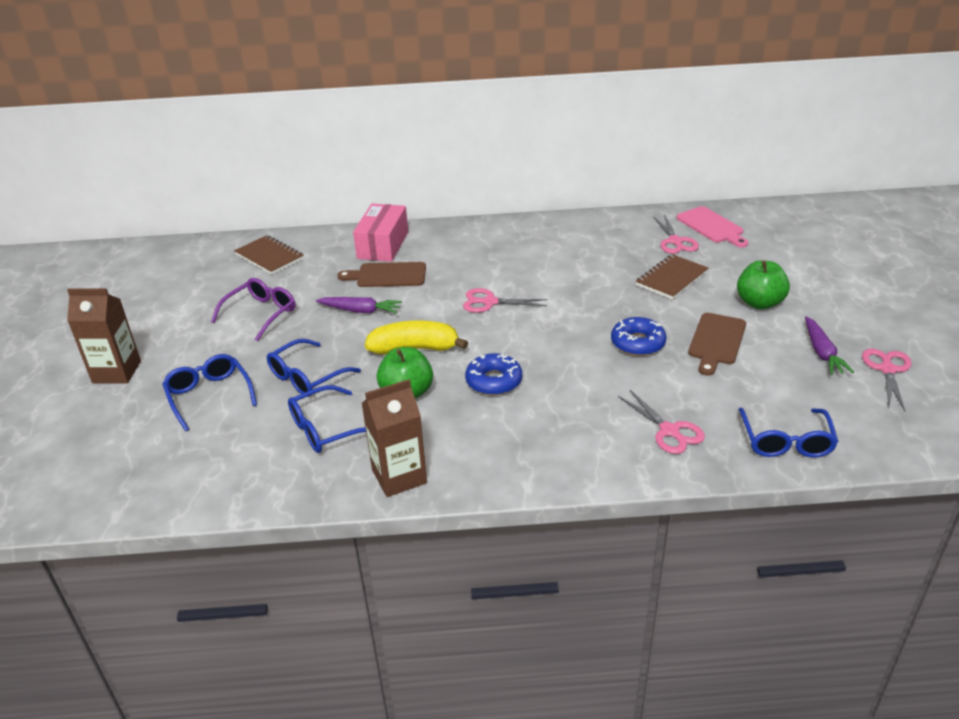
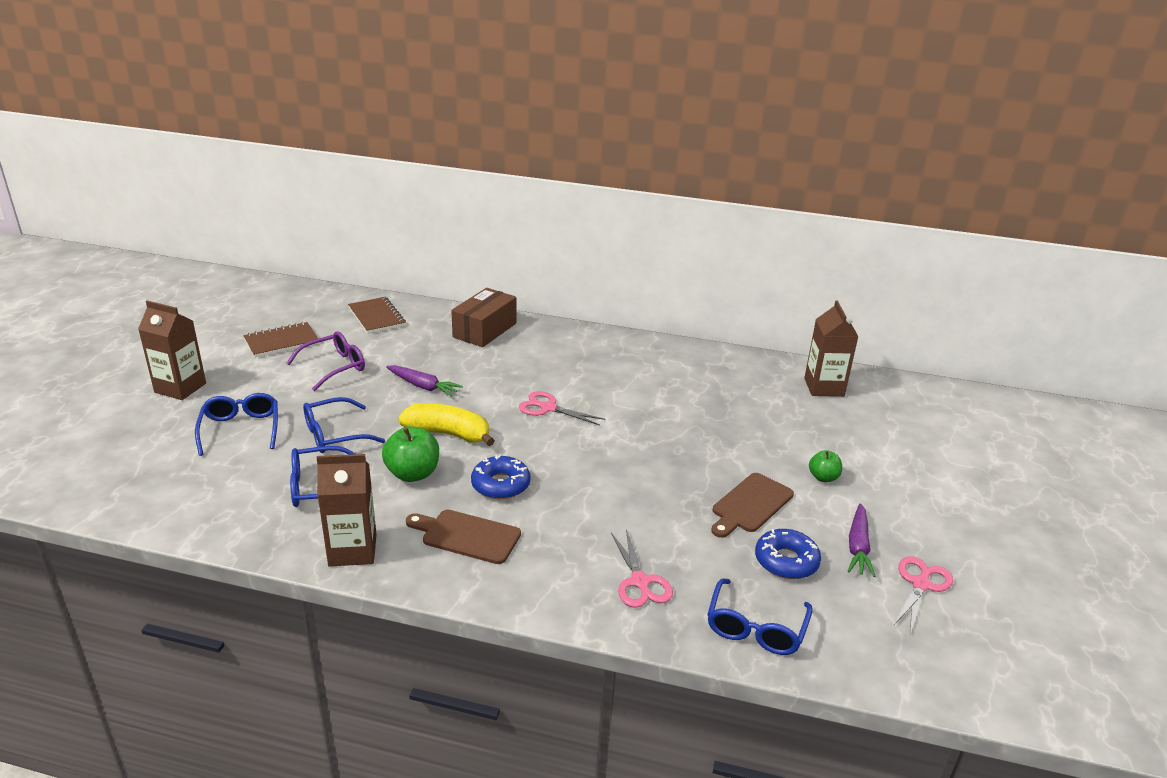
camera: 15 degrees right, 5 degrees down
brown cutting board [337,262,426,287] -> brown cutting board moved to [406,510,521,564]
pink box [353,204,408,262] -> brown box [451,288,516,347]
blue donut [611,317,667,356] -> blue donut moved to [755,529,821,579]
brown notebook [636,254,709,300] -> brown notebook moved to [243,322,319,358]
pink scissors [654,214,699,254] -> none
pink cutting board [677,206,748,247] -> brown carton [804,300,858,397]
green apple [737,260,790,309] -> green apple [809,450,842,482], size x0.59

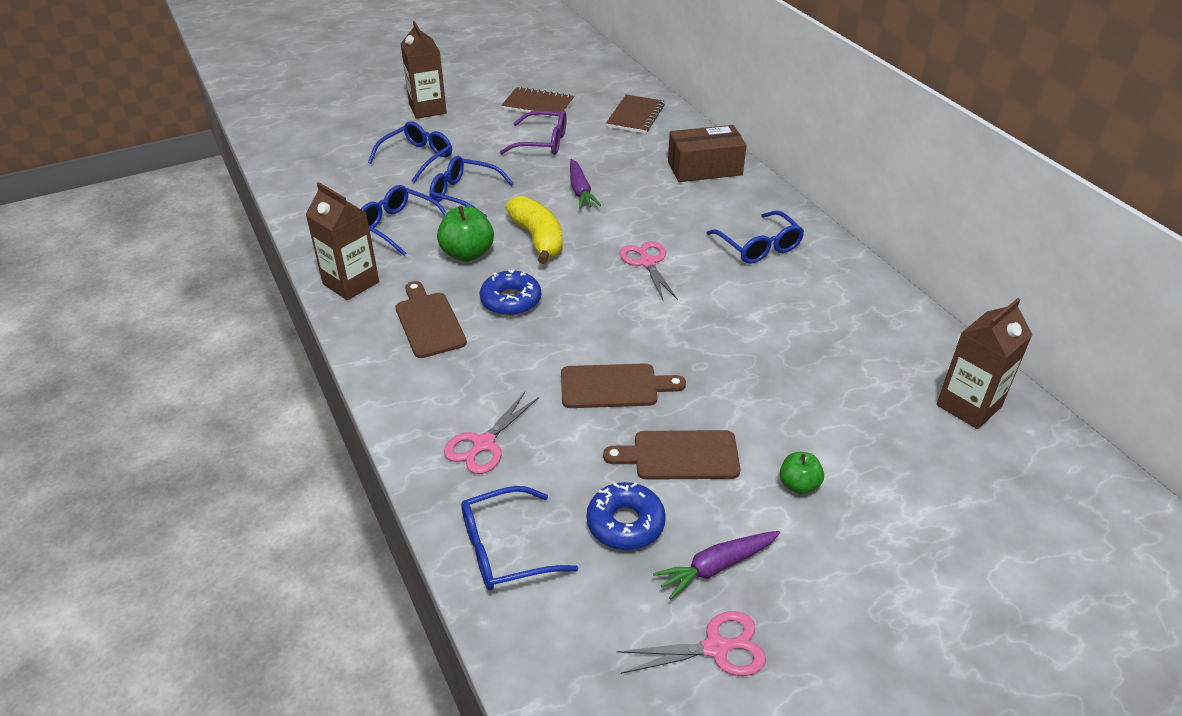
camera: 50 degrees right, 10 degrees up
none -> brown cutting board [561,363,686,408]
none -> blue glasses [707,210,804,264]

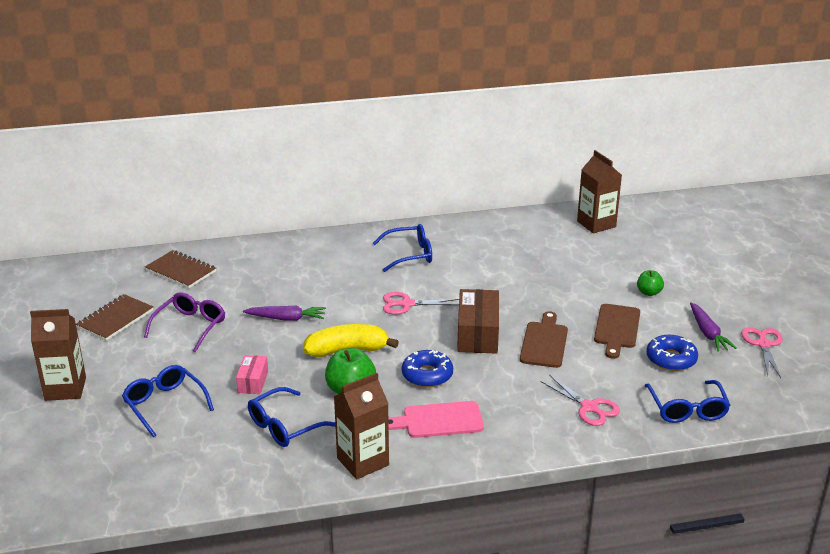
camera: 75 degrees left, 10 degrees down
brown cutting board [395,281,467,358] -> pink cutting board [388,401,484,438]
blue glasses [429,156,514,217] -> pink box [236,355,268,394]
brown box [668,125,747,182] -> brown box moved to [457,289,499,354]

